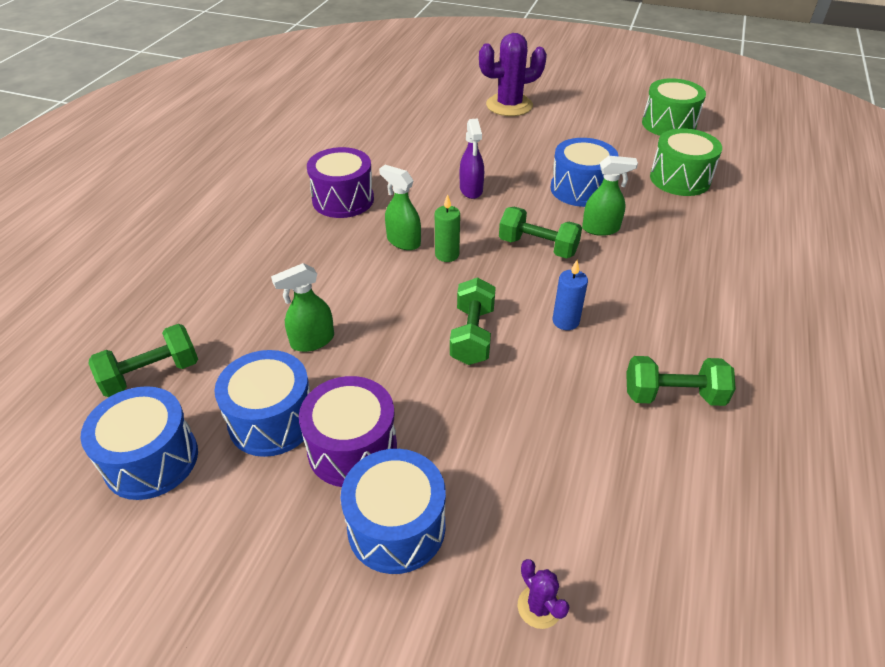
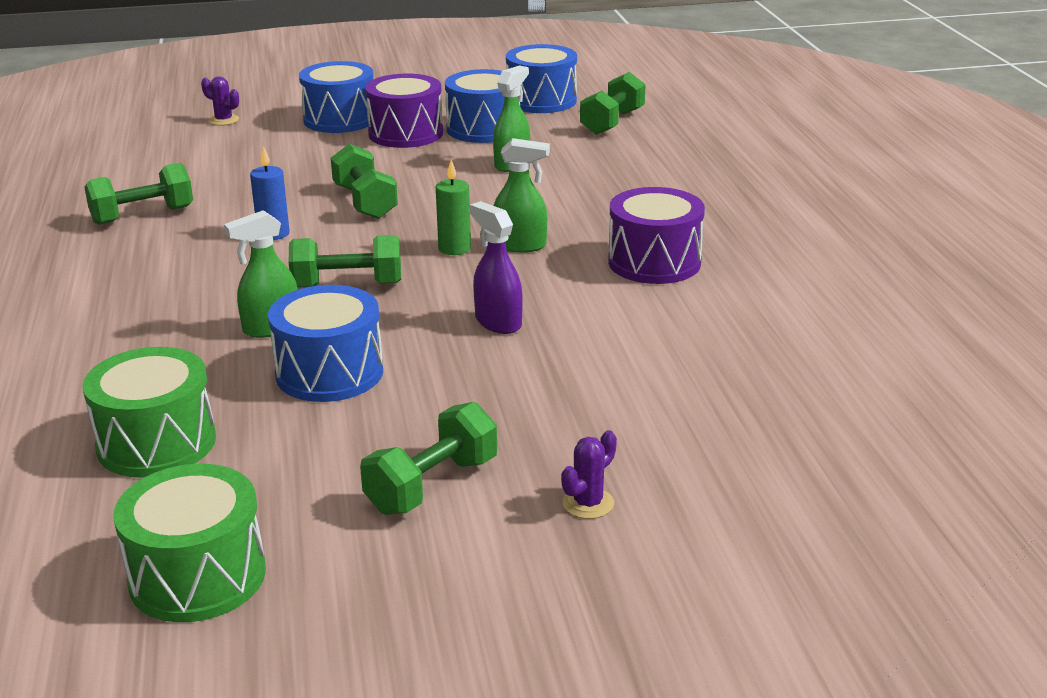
camera: 150 degrees right, 15 degrees down
purple cactus [479,33,547,116] -> purple cactus [561,430,617,519], size x0.45
none -> green dumbbell [360,402,497,515]

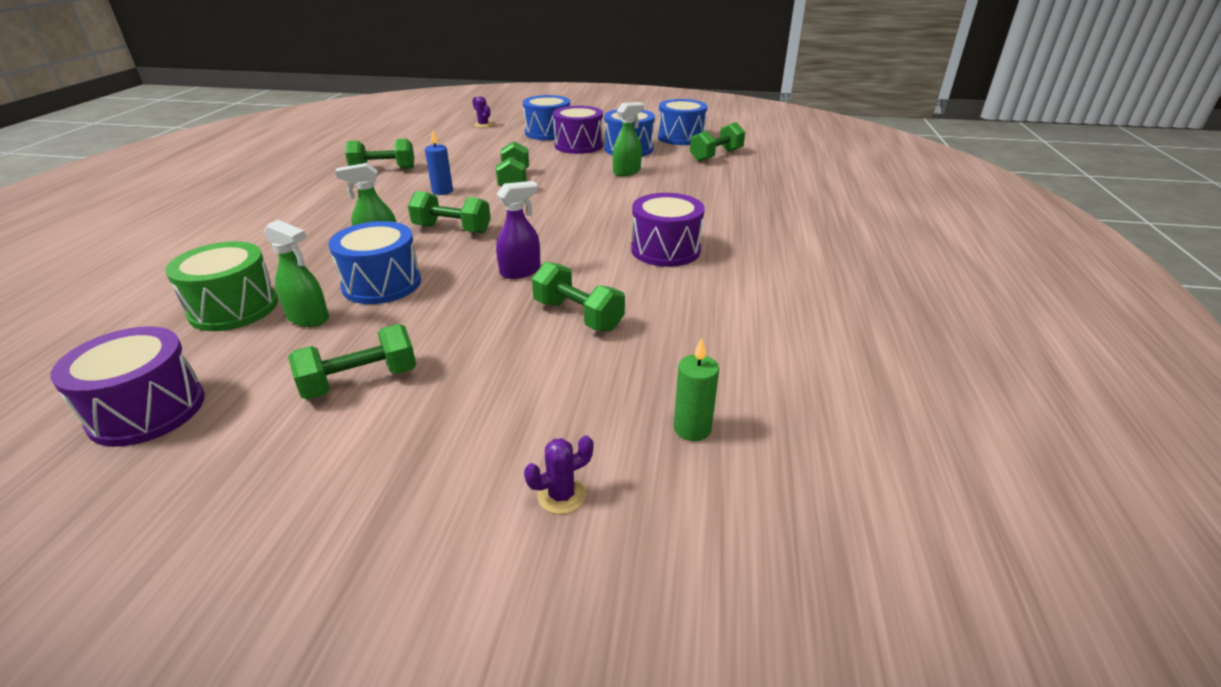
camera: 20 degrees right, 5 degrees up
green drum [113,464,266,622] -> purple drum [50,326,205,447]
green candle [436,160,471,255] -> green candle moved to [674,338,719,441]
purple spray bottle [470,201,523,334] -> purple spray bottle turned 75 degrees clockwise [496,181,541,279]
green spray bottle [493,138,550,253] -> green spray bottle moved to [264,220,329,327]
purple cactus [561,430,617,519] -> purple cactus moved to [524,435,594,514]
none -> green dumbbell [532,261,625,332]

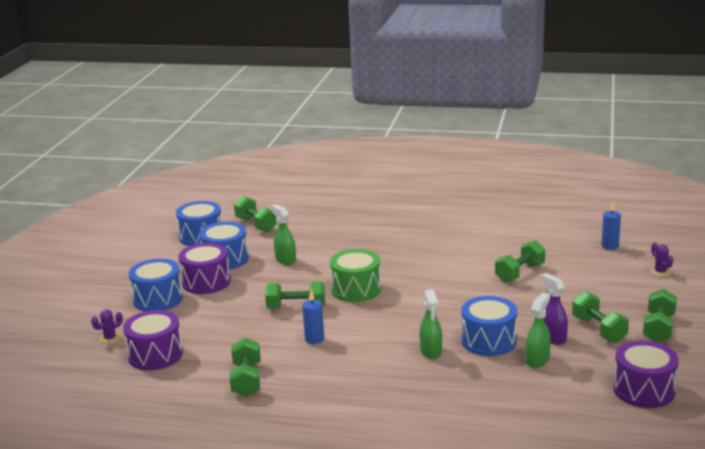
camera: 85 degrees left, 10 degrees down
green drum [165,241,278,331] -> green drum moved to [330,249,381,302]
green dumbbell [408,191,491,234] -> green dumbbell moved to [643,289,677,342]
purple spray bottle [496,181,541,279] -> purple spray bottle moved to [541,273,568,345]
purple drum [631,193,705,267] -> purple drum moved to [123,310,183,370]
green candle [674,338,719,441] -> blue candle [602,202,621,250]

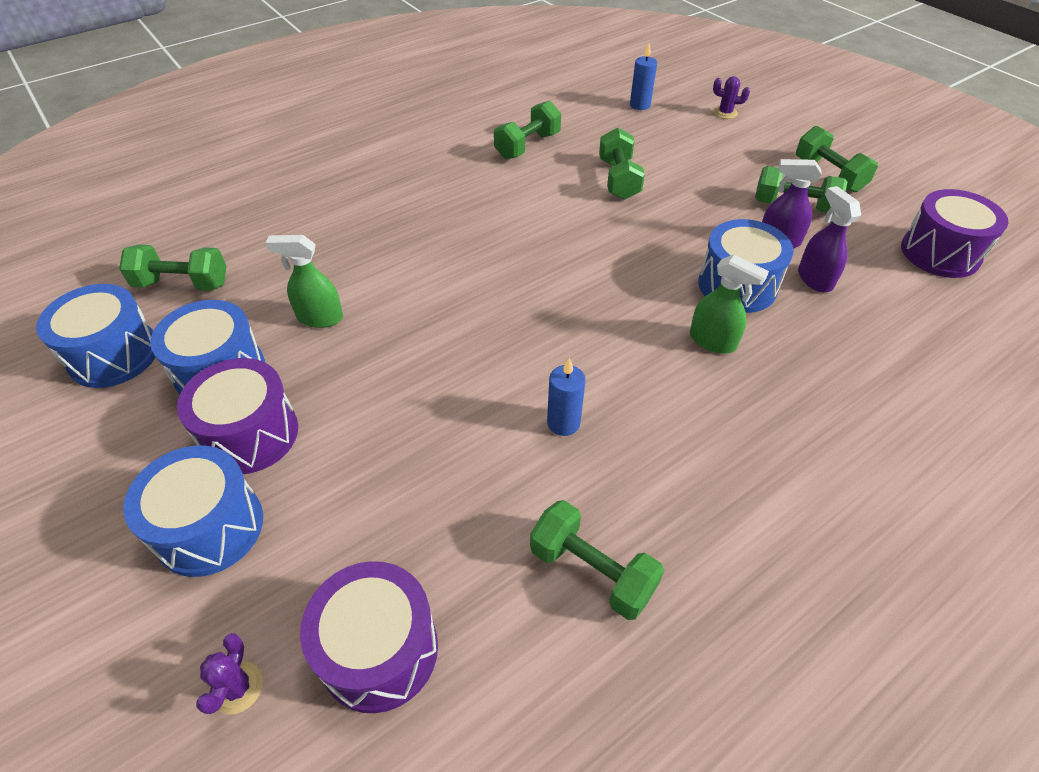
camera: 50 degrees left, 25 degrees up
green dumbbell [265,282,325,309] -> green dumbbell moved to [494,101,561,159]
green drum [330,249,381,302] -> none
green spray bottle [526,293,551,368] -> purple spray bottle [798,186,861,292]

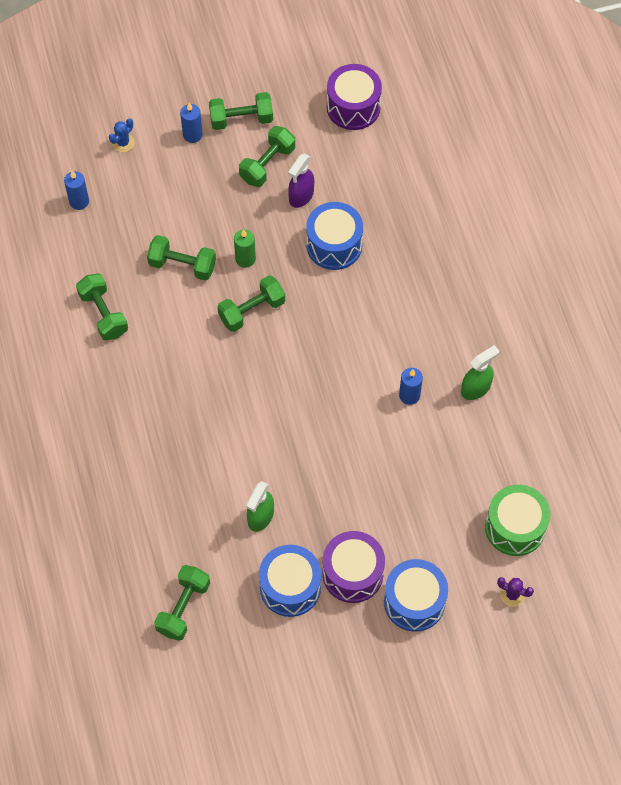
camera: 70 degrees left, 15 degrees up
blue drum [36,284,155,388] -> none
purple drum [300,561,438,713] -> green drum [485,485,551,556]
green dumbbell [530,500,664,620] -> green dumbbell moved to [217,275,285,332]
green spray bottle [690,254,769,354] -> green spray bottle moved to [461,345,499,400]
purple cactus [713,76,750,119] -> blue cactus [109,118,135,152]
purple spray bottle [798,186,861,292] -> none
none -> blue candle [180,103,203,143]
none -> green candle [234,229,256,268]

